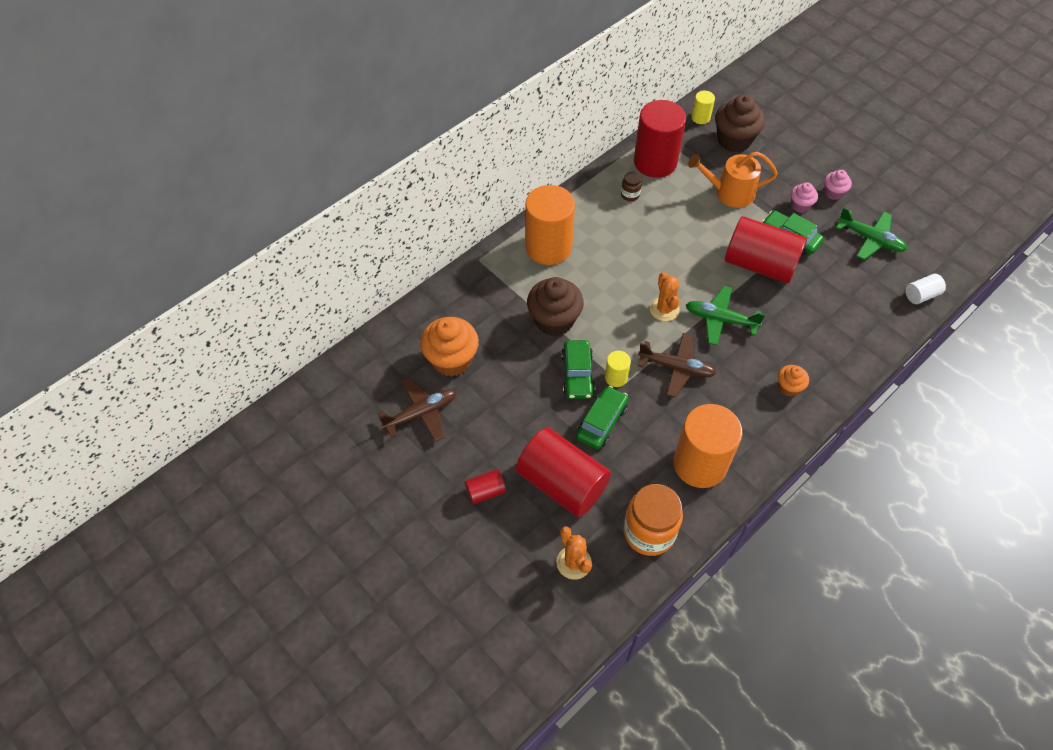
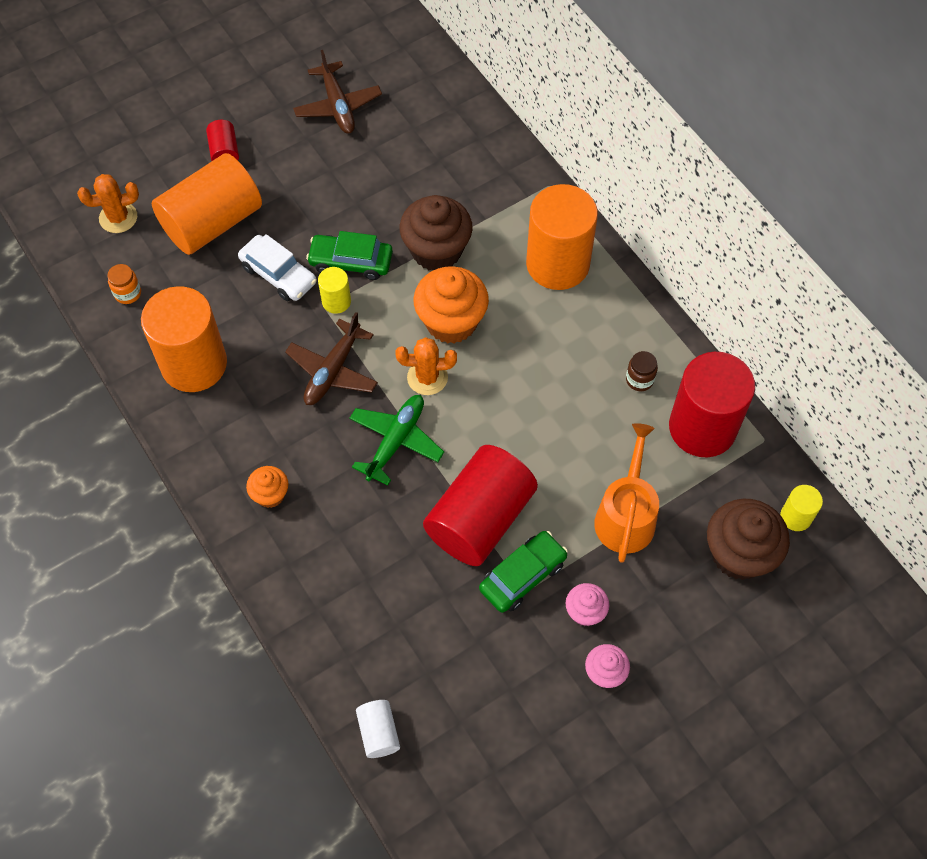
camera: 100 degrees right, 5 degrees up
orange cupcake [420,317,479,377] -> orange cupcake moved to [413,266,489,344]
red cylinder [516,427,611,517] -> orange cylinder [152,153,262,255]
green car [576,386,629,449] -> white car [238,234,317,301]
orange jar [624,484,683,556] -> orange jar [107,264,141,304], size x0.46
green plane [836,207,907,260] -> none

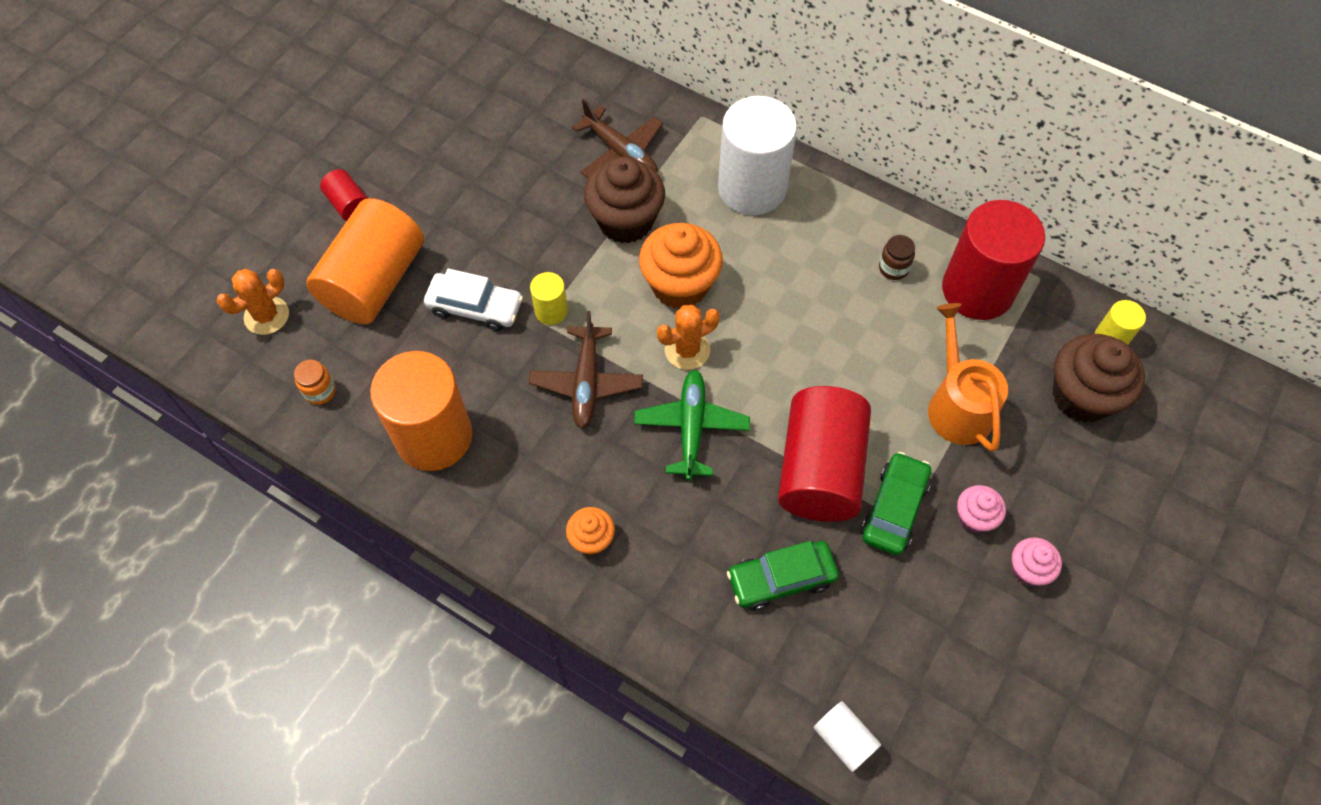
camera: 25 degrees left, 0 degrees up
brown plane [293,50,382,134] -> brown plane moved to [572,99,663,179]
green car [306,231,393,280] -> green car moved to [727,541,839,611]
orange cylinder [526,184,598,290] -> white cylinder [718,96,797,215]

